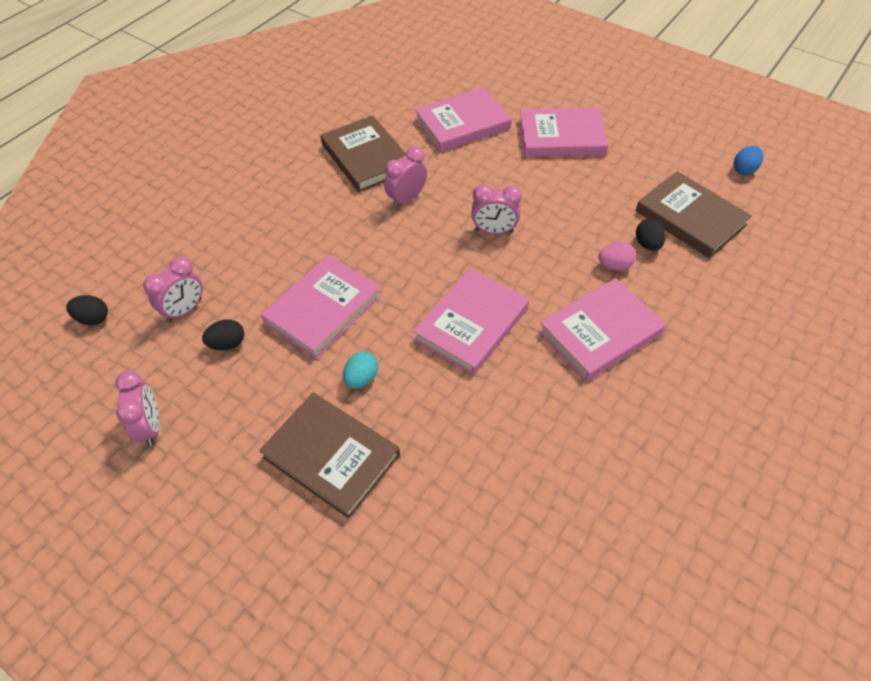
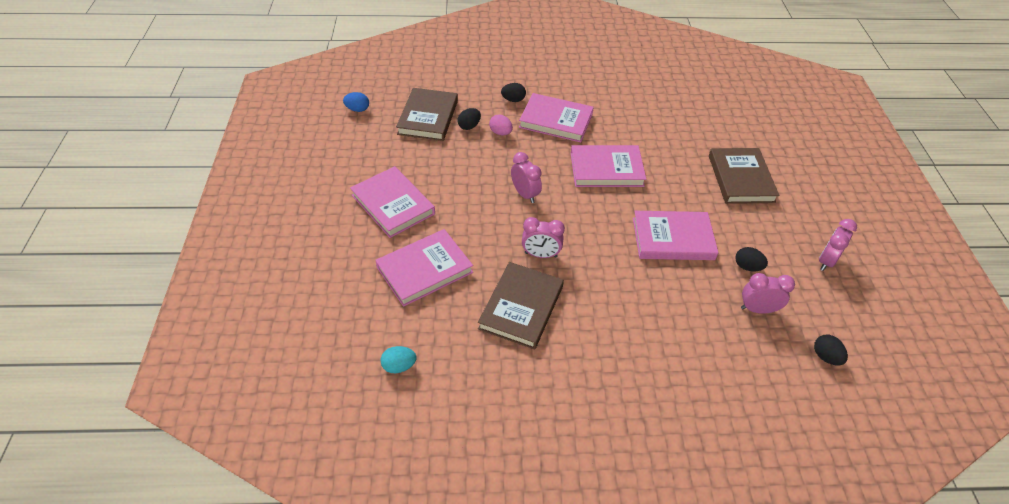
camera: 130 degrees left, 5 degrees down
turquoise egg [343,352,378,389] -> turquoise egg moved to [381,346,417,373]
pink book [415,87,512,152] -> pink book turned 60 degrees counterclockwise [375,229,473,307]
none -> black egg [501,83,526,102]

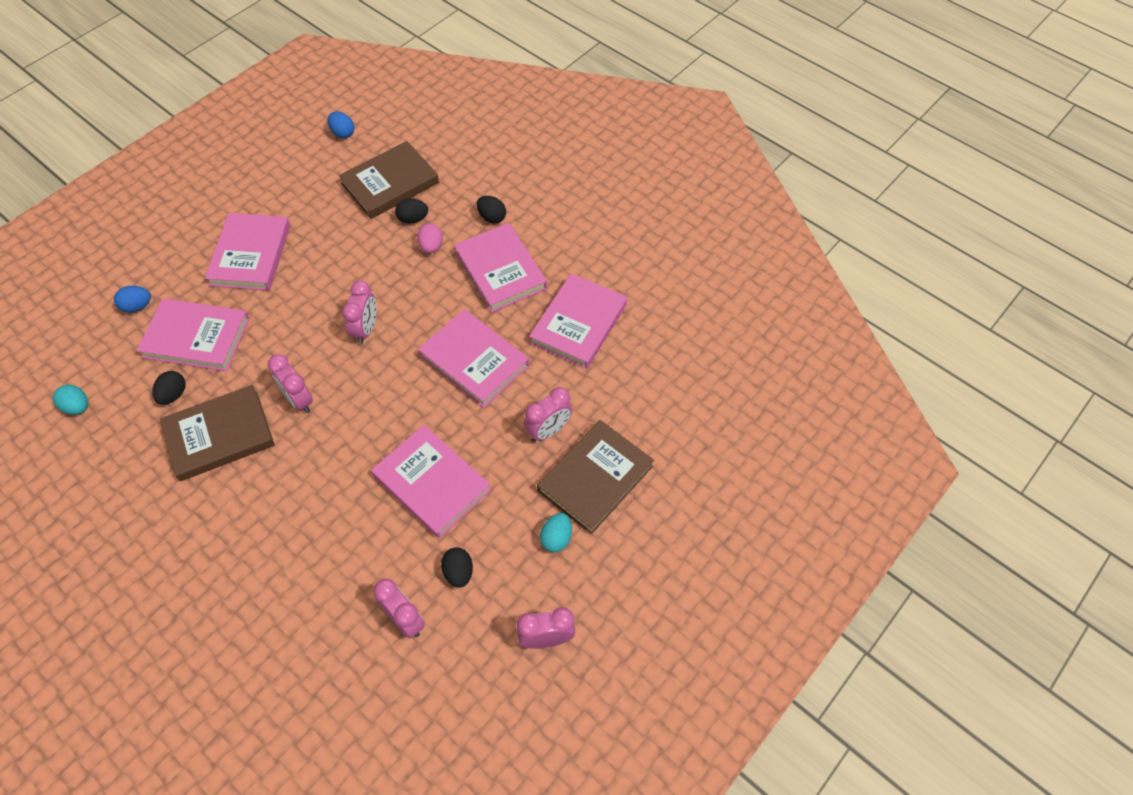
camera: 45 degrees right, 10 degrees up
black egg [814,335,848,366] -> black egg moved to [152,371,186,405]
none -> blue egg [114,286,151,313]
none -> pink clock [524,387,572,442]
none -> pink book [529,273,627,369]
none -> turquoise egg [540,513,572,552]

